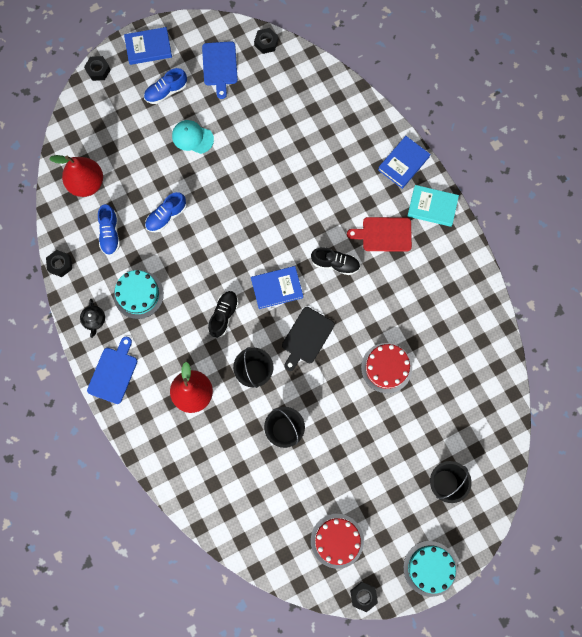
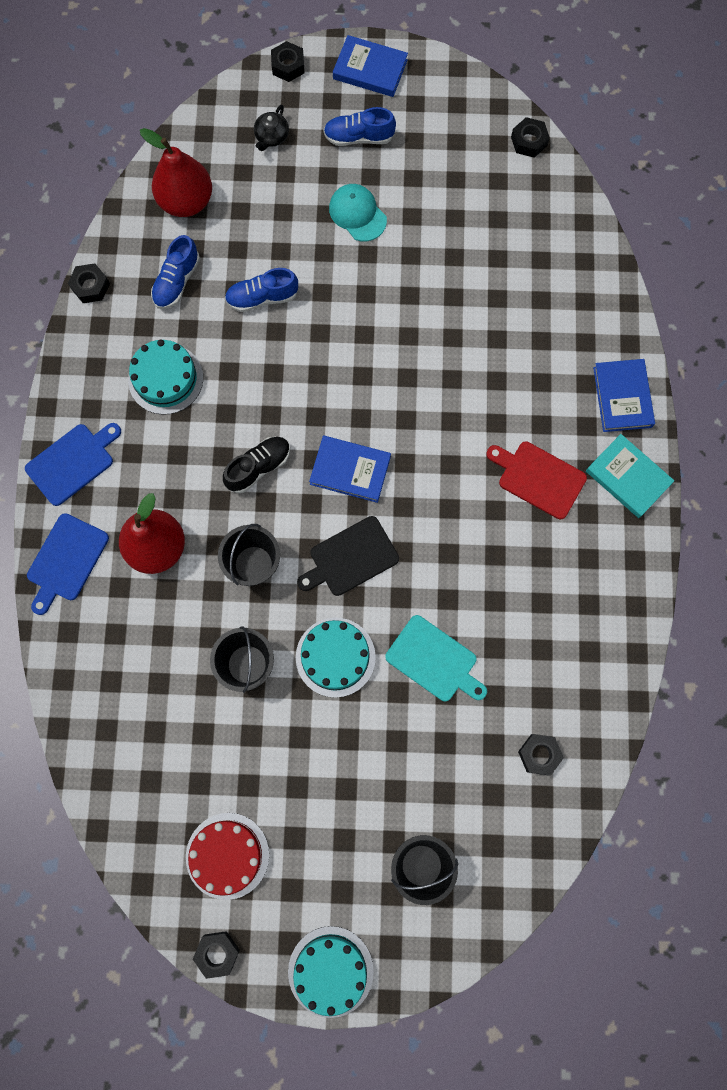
camera: 30 degrees right, 0 degrees up
black teapot [80,299,105,338] -> black teapot moved to [254,105,289,151]
blue cutting board [202,41,238,99] -> blue cutting board moved to [27,513,109,615]
black shoe [311,247,360,275] -> none
red cake [361,343,412,393] -> turquoise cutting board [385,615,487,701]
blue book [378,136,430,189] -> blue book turned 75 degrees counterclockwise [593,359,655,432]
none -> turquoise cake [296,618,376,698]
none -> black nut [518,734,564,775]

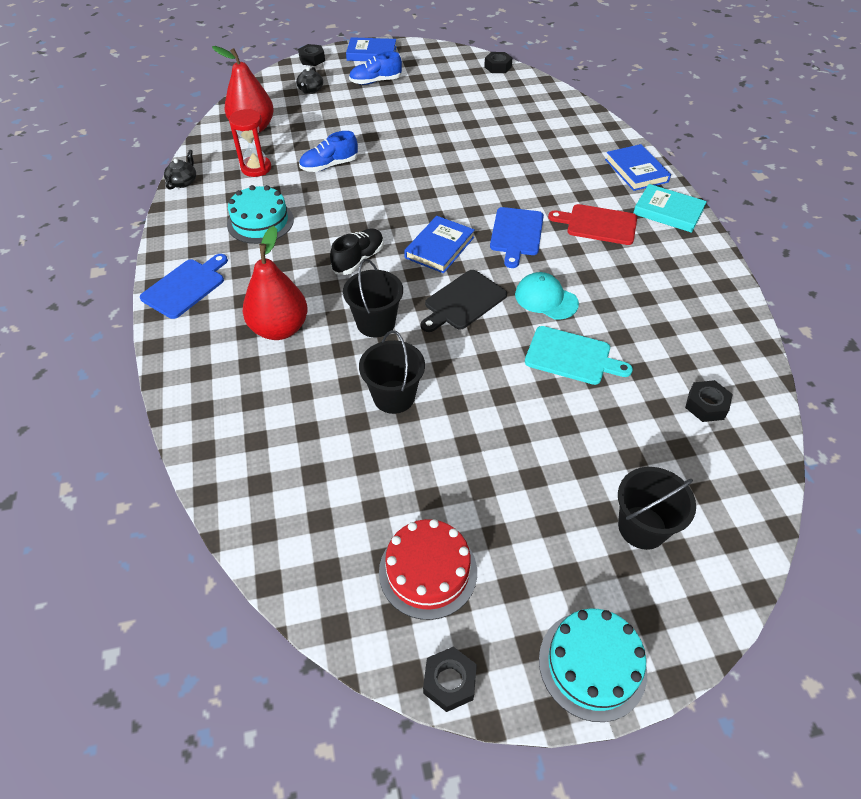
camera: 15 degrees left, 25 degrees down
blue cutting board [27,513,109,615] -> blue cutting board moved to [490,207,544,268]
black nut [68,263,110,303] -> black teapot [164,150,196,190]
blue shoe [151,235,200,309] -> red hourglass [229,109,271,177]
turquoise cake [296,618,376,698] -> none
blue book [309,436,391,503] -> blue book turned 60 degrees counterclockwise [404,216,475,273]
turquoise cap [329,184,387,241] -> turquoise cap moved to [515,272,579,320]

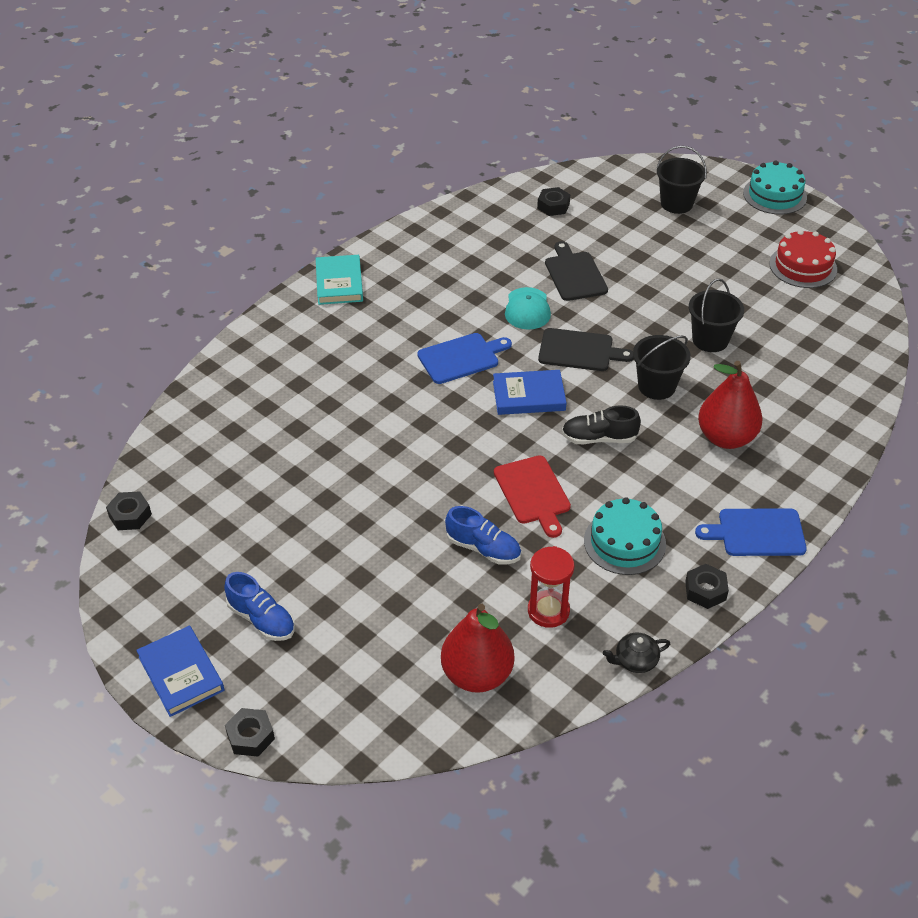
camera: 125 degrees left, 5 degrees down
black teapot [296,67,323,94] -> none
black nut [423,647,477,712] -> black nut moved to [685,564,729,609]
turquoise cutting board [525,326,633,385] -> black cutting board [545,241,608,301]
red cutting board [548,204,637,245] -> red cutting board moved to [494,455,571,538]
blue book [605,144,671,191] -> none

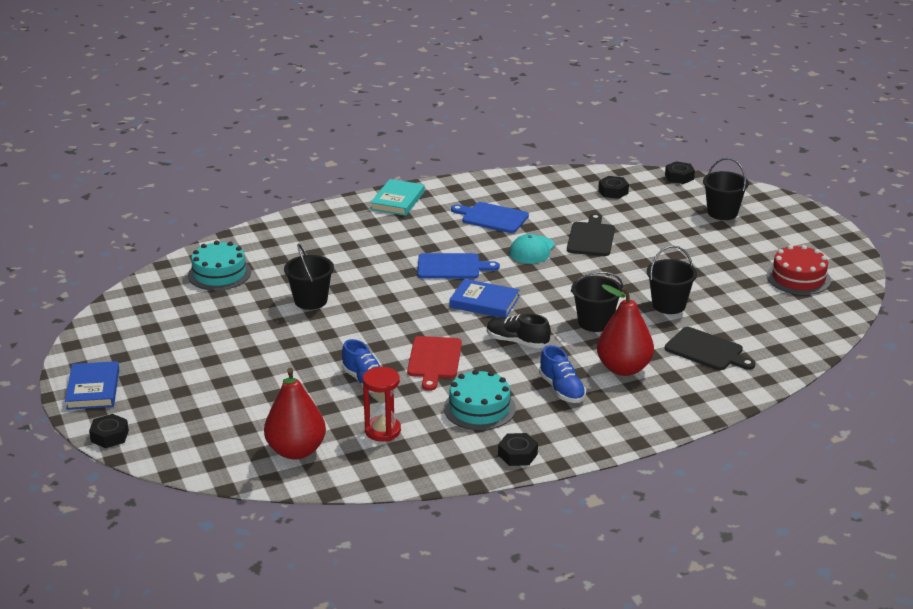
camera: 25 degrees right, 15 degrees down
black nut [106,491,152,530] -> black nut moved to [665,161,695,184]
blue shoe [224,572,295,641] -> blue shoe moved to [539,345,586,403]
black cutting board [538,328,634,371] -> black cutting board moved to [665,327,756,370]
black teapot [603,633,670,673] -> none
blue cutting board [695,508,807,556] -> blue cutting board moved to [451,202,529,233]
turquoise cake [743,161,807,214] -> turquoise cake moved to [188,241,251,290]
none -> black bucket [284,243,334,310]

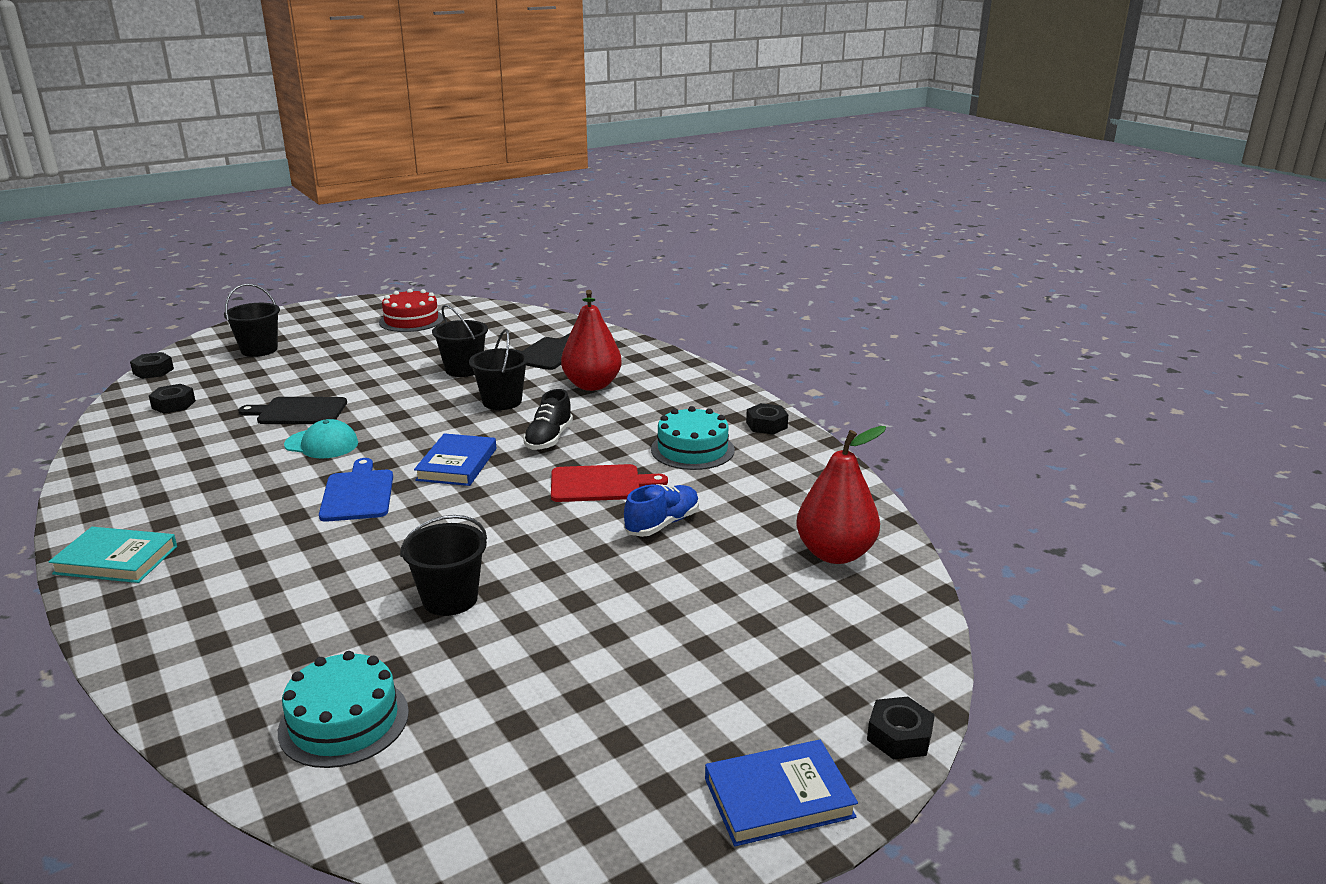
camera: 100 degrees left, 5 degrees down
red hourglass [363,367,401,441] -> none
blue cutting board [451,202,529,233] -> none
blue shoe [539,345,586,403] -> none

